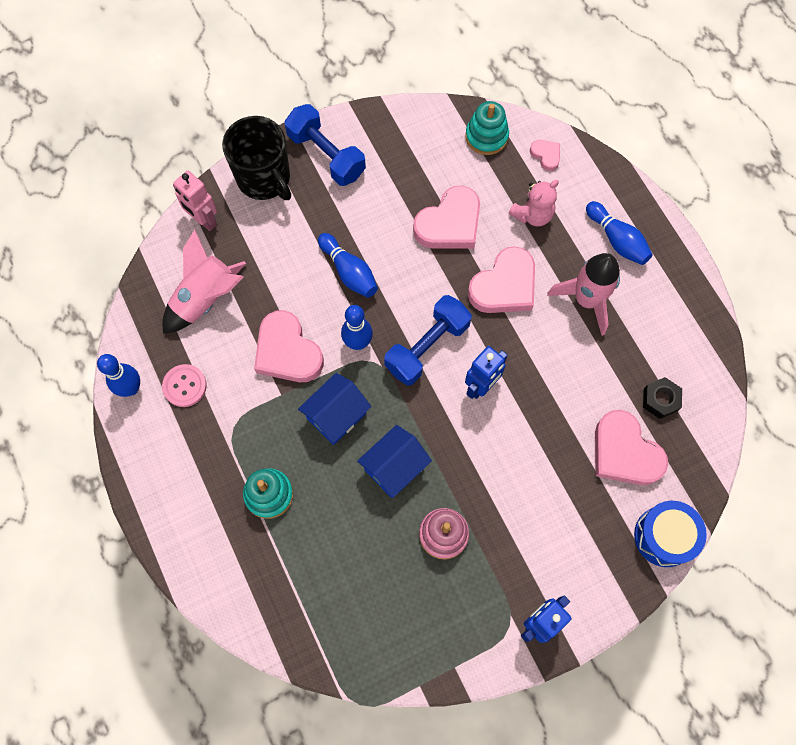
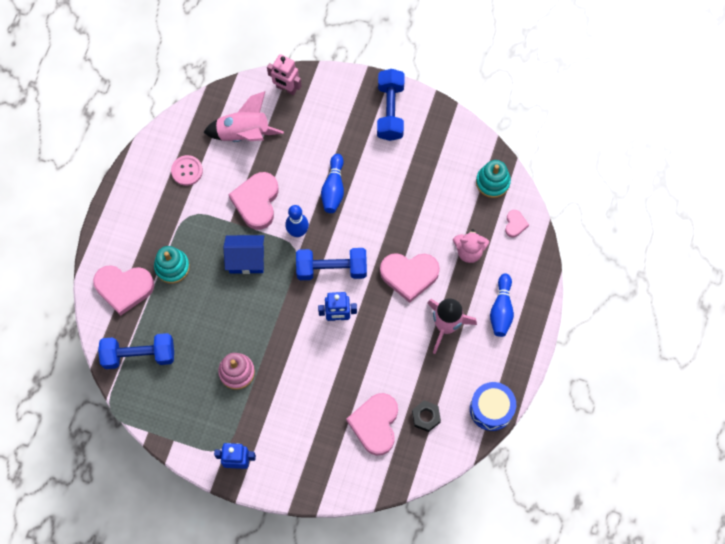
camera: 45 degrees right, 0 degrees up
blue bowling pin [97,354,140,397] -> none
pink robot [173,171,217,231] -> pink robot turned 60 degrees counterclockwise [267,54,301,95]
black mug [222,116,291,200] -> none
blue house [357,425,432,498] -> none
pink heart [413,185,480,249] -> pink heart moved to [93,265,154,316]
blue drum [634,501,707,567] -> blue drum moved to [470,382,516,431]
none -> blue dumbbell [98,333,174,369]

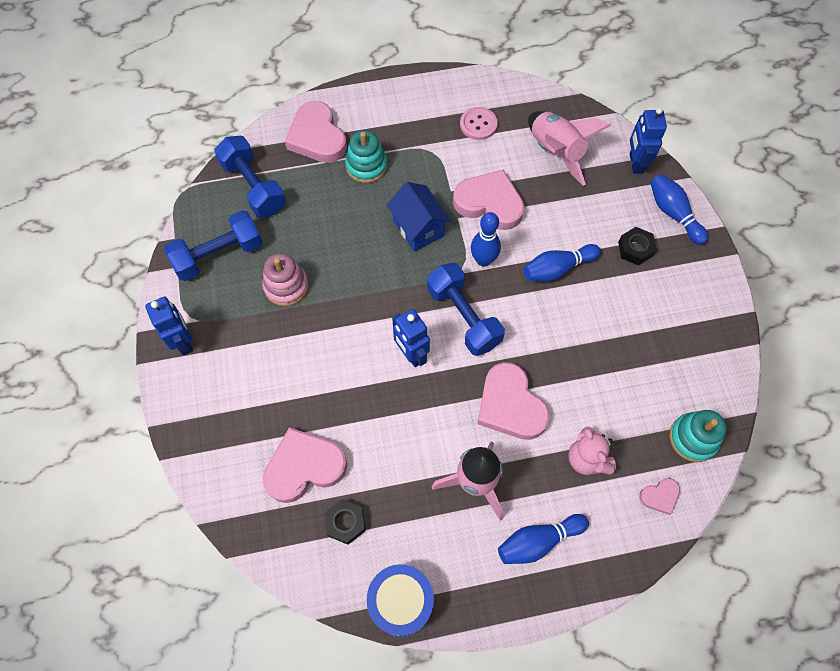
camera: 60 degrees right, 5 degrees down
pink heart [228,172,279,230] -> pink heart turned 45 degrees clockwise [453,169,524,230]
pink robot [267,54,301,95] -> blue robot [630,107,667,174]
blue dumbbell [377,69,405,141] -> blue dumbbell moved to [164,210,262,281]
none -> black nut [618,227,656,266]
none -> blue bowling pin [650,174,708,245]

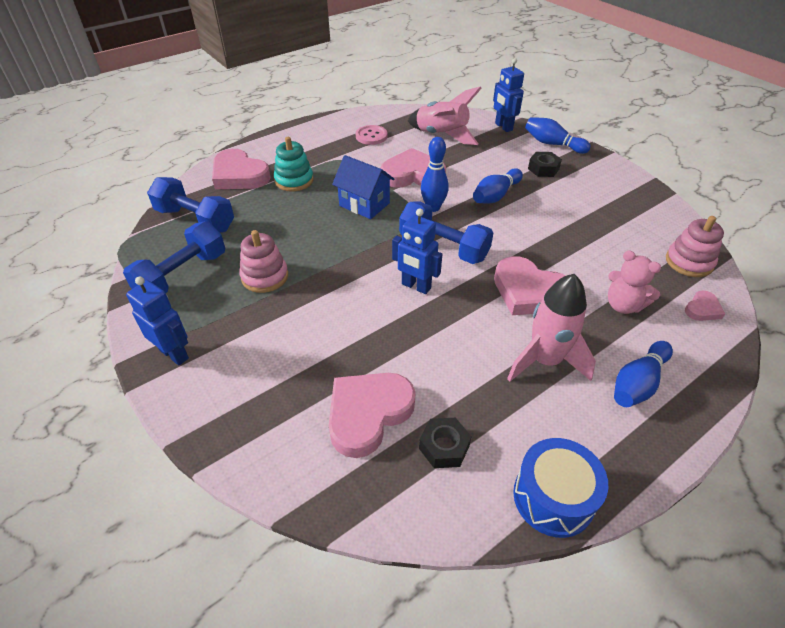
camera: 25 degrees left, 20 degrees down
turquoise stacking toy [669,410,727,462] -> pink stacking toy [666,216,724,277]

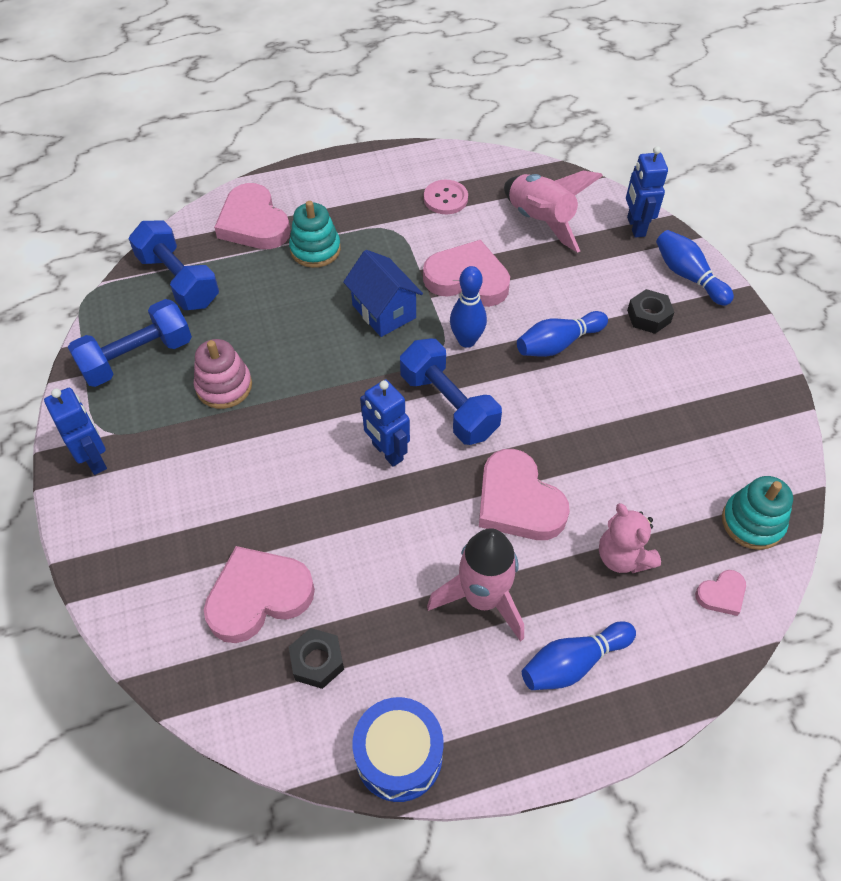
camera: 20 degrees right, 10 degrees up
pink stacking toy [666,216,724,277] -> turquoise stacking toy [722,476,793,550]

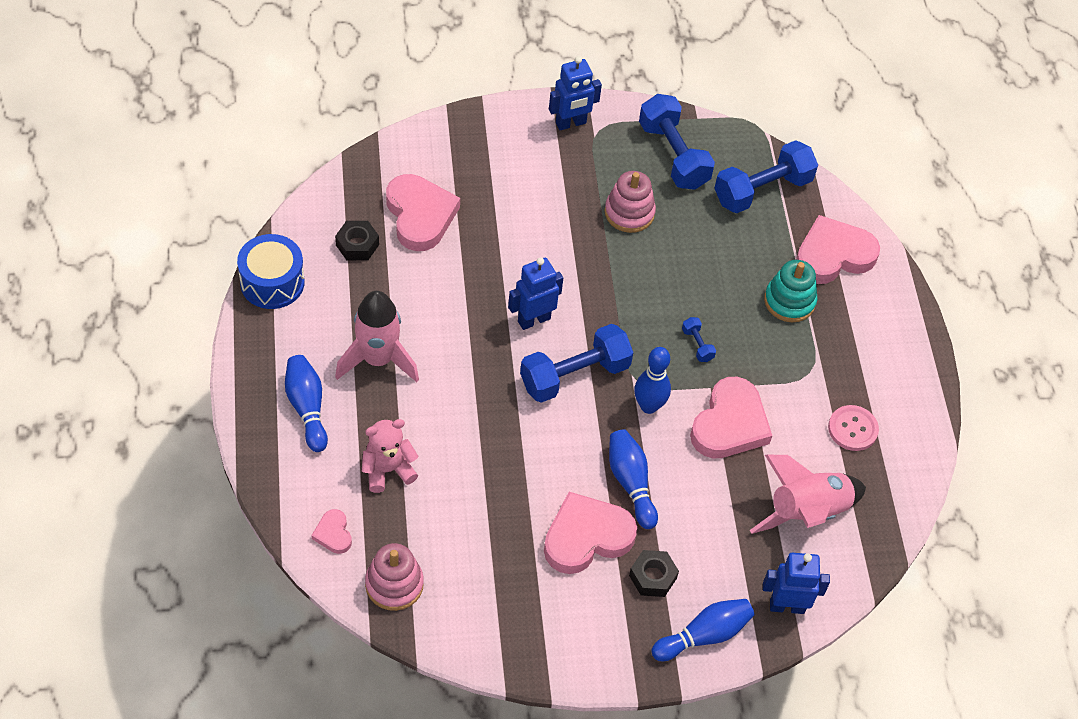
camera: 95 degrees right, 0 degrees up
blue house [343,250,423,337] -> blue dumbbell [682,317,716,362]
pink heart [479,449,570,540] -> pink heart moved to [544,492,637,574]
turquoise stacking toy [722,476,793,550] -> pink stacking toy [365,543,424,611]

